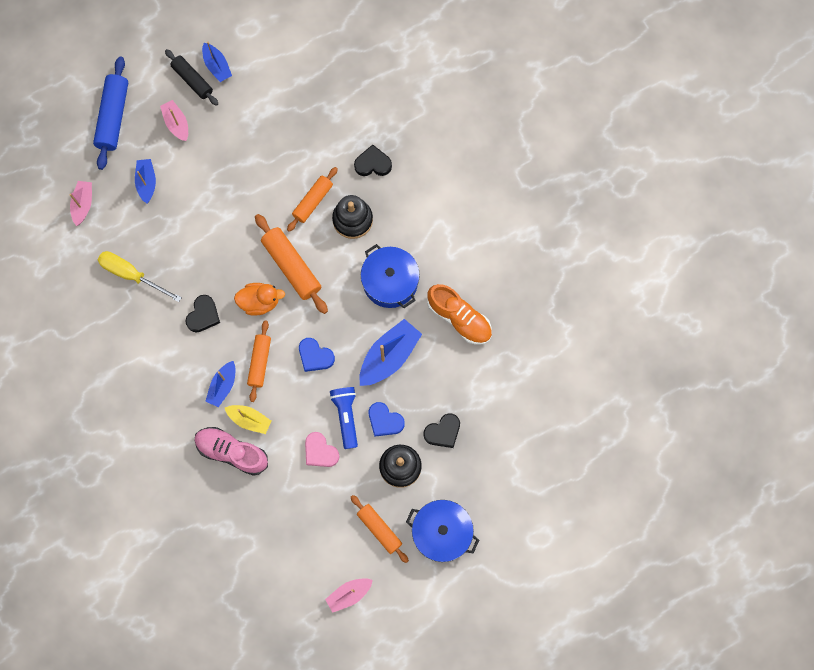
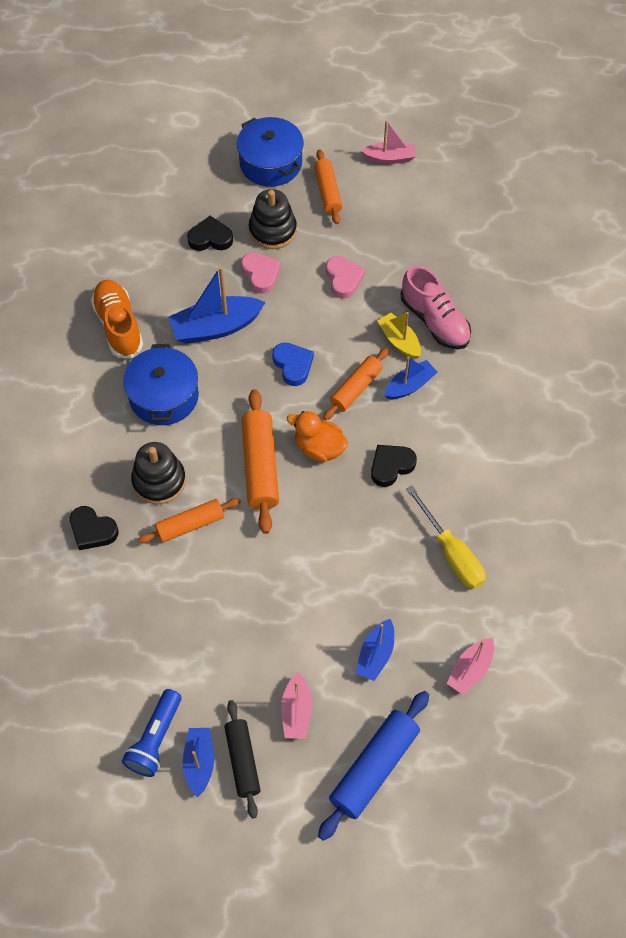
camera: 150 degrees left, 15 degrees down
blue flashlight [330,387,358,449] -> blue flashlight moved to [122,689,181,777]
blue heart [369,402,405,437] -> pink heart [241,252,281,294]

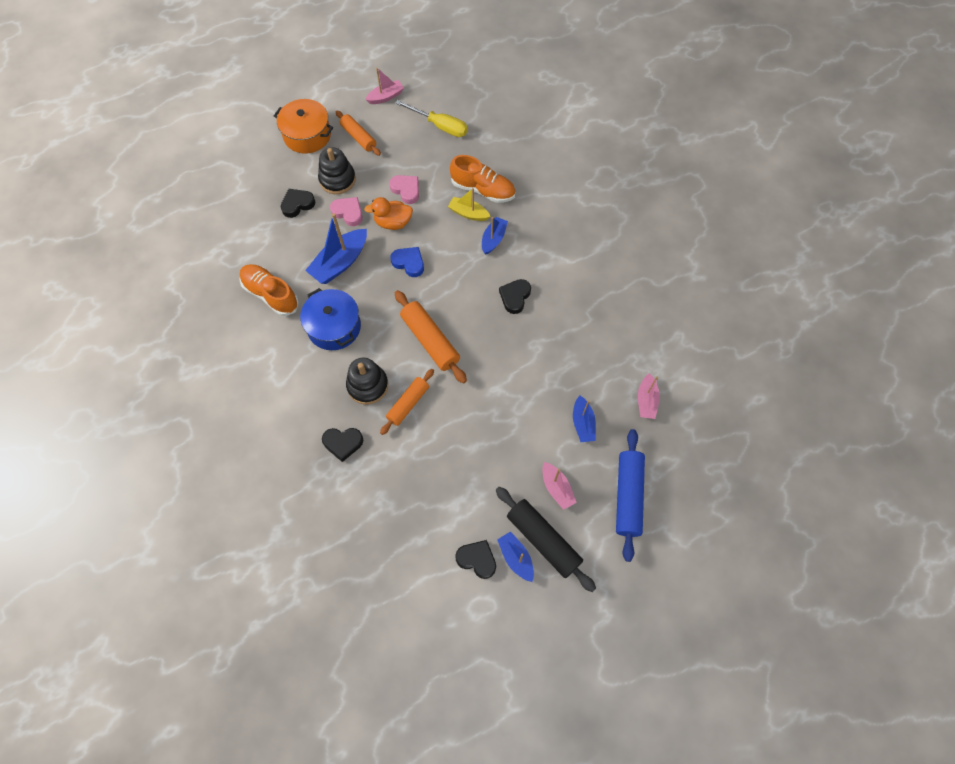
camera: 30 degrees left, 5 degrees up
blue flashlight [122,689,181,777] -> black heart [455,540,496,579]
black rolling pin [224,700,261,819] -> black rolling pin [496,487,596,592], size x1.50
blue pot [237,117,304,187] -> orange pot [274,99,333,154]
orange duck [287,411,348,462] -> orange duck moved to [364,197,413,230]
orange rolling pin [323,348,389,420] -> none
pink shoe [401,266,471,349] -> orange shoe [450,155,515,203]
yellow screwdriver [406,486,485,589] -> yellow screwdriver moved to [395,100,468,137]

